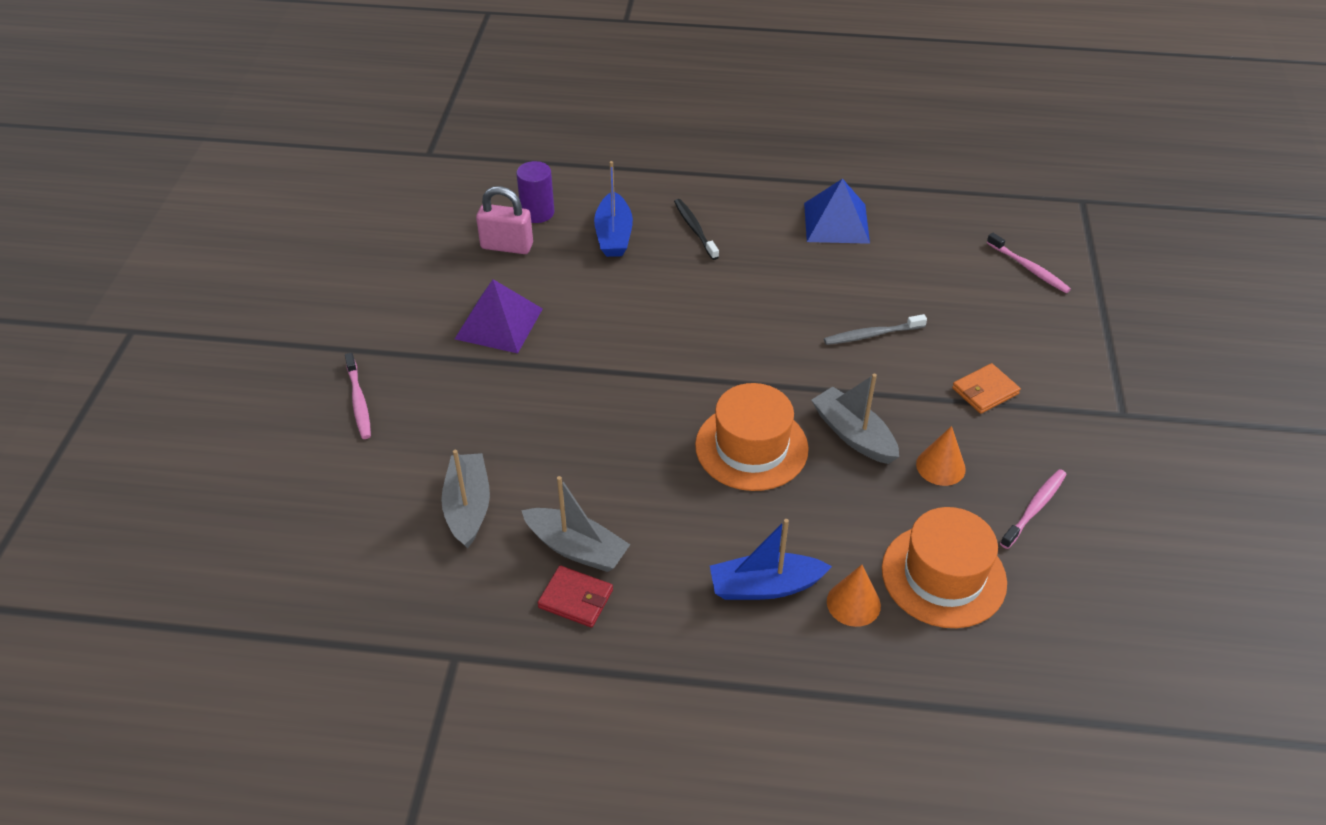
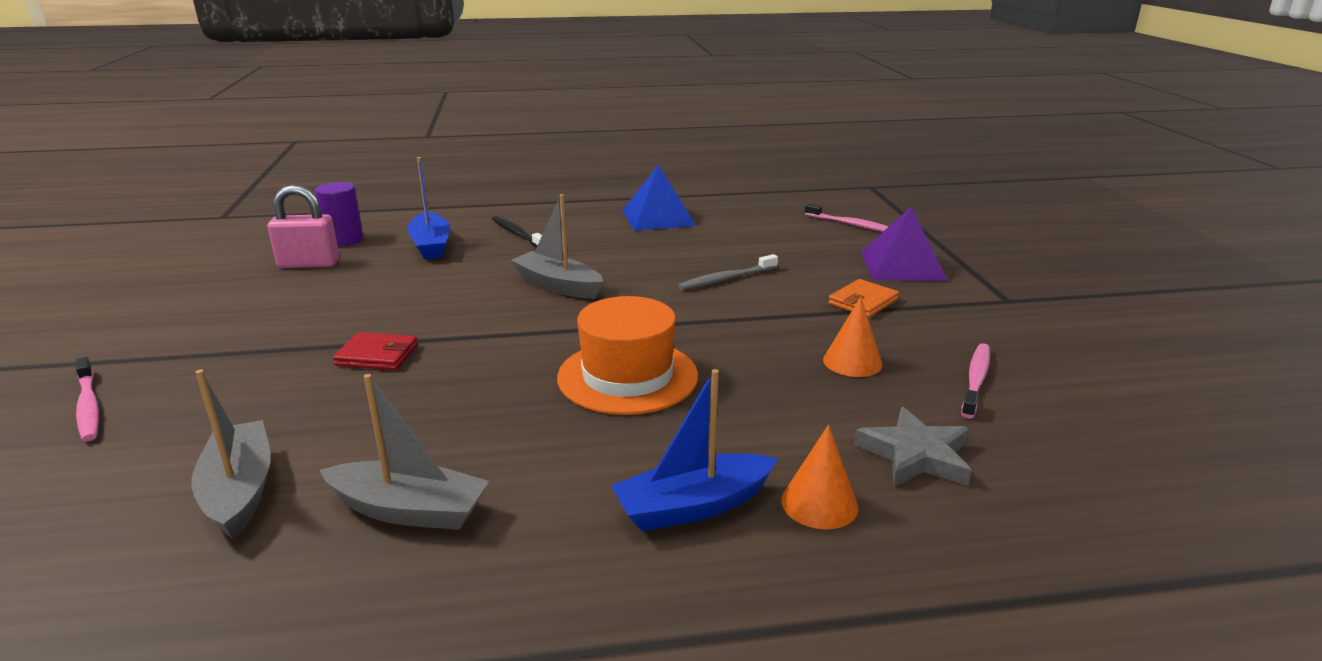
camera: 15 degrees left, 20 degrees down
purple pyramid [455,279,543,353] -> purple pyramid moved to [861,207,948,281]
red wallet [538,566,613,628] -> red wallet moved to [333,332,418,370]
grey boat [811,374,899,464] -> grey boat moved to [511,194,603,299]
orange hat [882,507,1007,628] -> grey star [854,407,971,487]

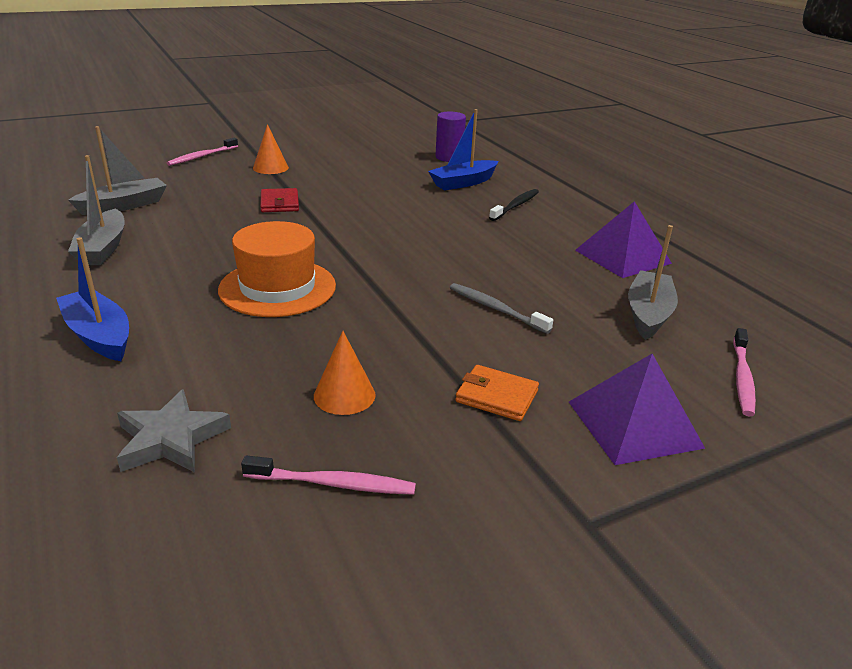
camera: 70 degrees right, 5 degrees up
pink padlock [268,185,339,268] -> none
grey boat [511,194,603,299] -> grey boat moved to [628,225,678,340]
blue pyramid [623,165,696,231] -> purple pyramid [575,201,672,278]
orange cone [781,425,859,529] -> orange cone moved to [253,124,289,174]

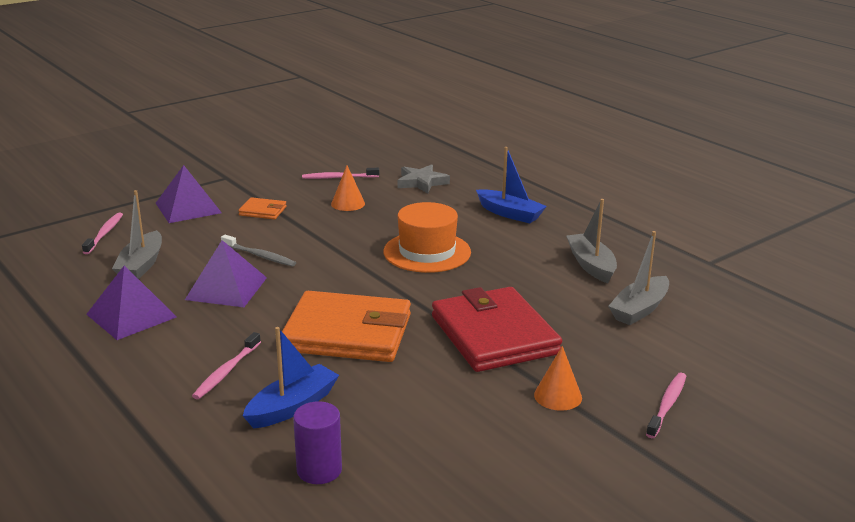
camera: 170 degrees right, 5 degrees down
red wallet [260,188,299,212] -> red wallet [432,287,562,372], size x2.30
black toothbrush [489,189,539,221] -> pink toothbrush [192,332,261,399]
none -> purple pyramid [185,240,267,307]
none -> orange wallet [280,291,411,362]

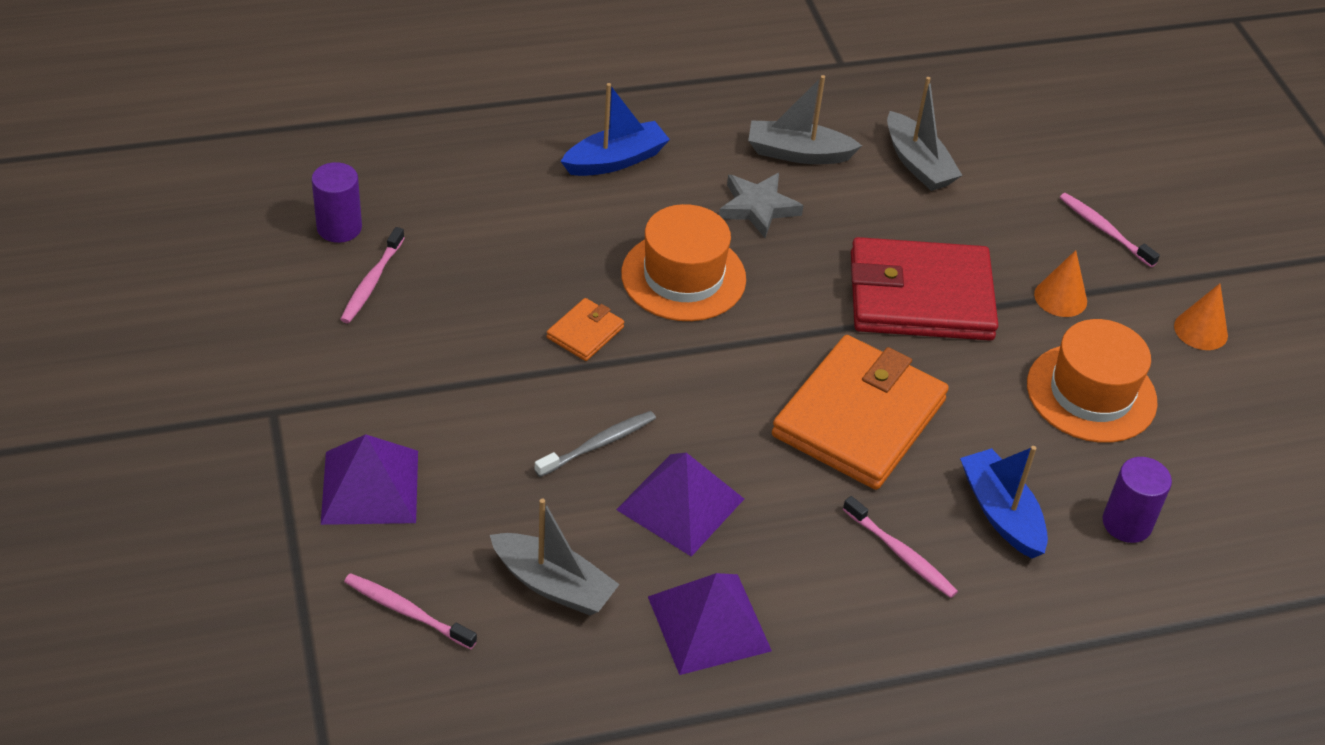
camera: 70 degrees left, 20 degrees up
orange wallet [238,197,287,219] -> orange wallet moved to [547,298,624,361]
orange cone [331,165,365,211] -> orange cone moved to [1174,284,1228,350]
grey star [397,164,450,194] -> grey star moved to [719,173,804,238]
none -> purple cylinder [311,162,362,243]
none -> orange hat [1027,319,1158,443]

